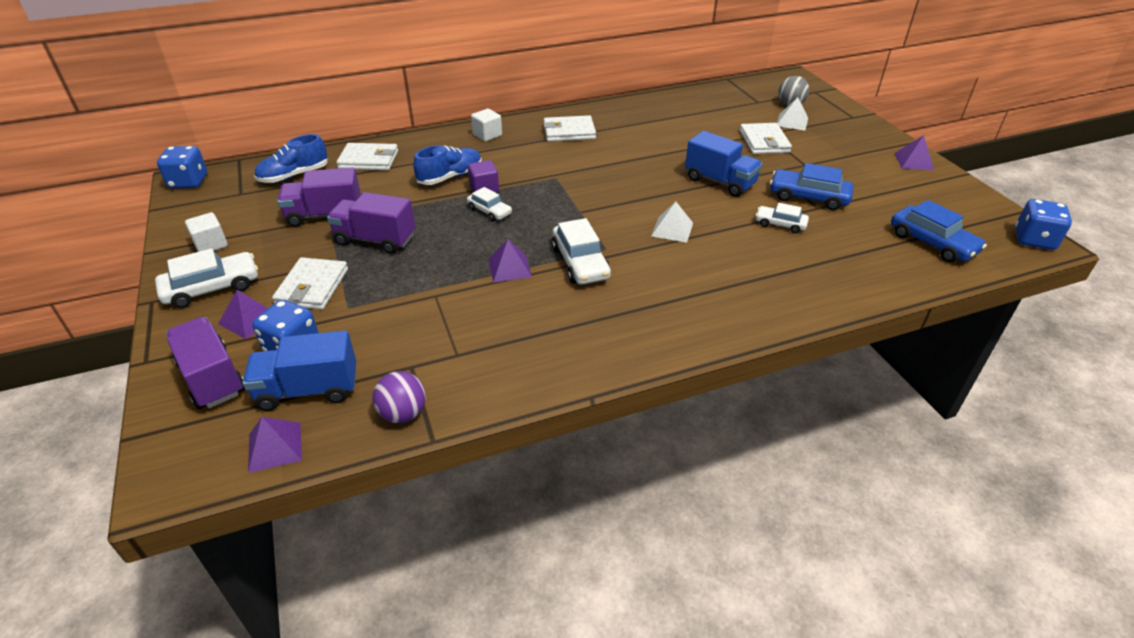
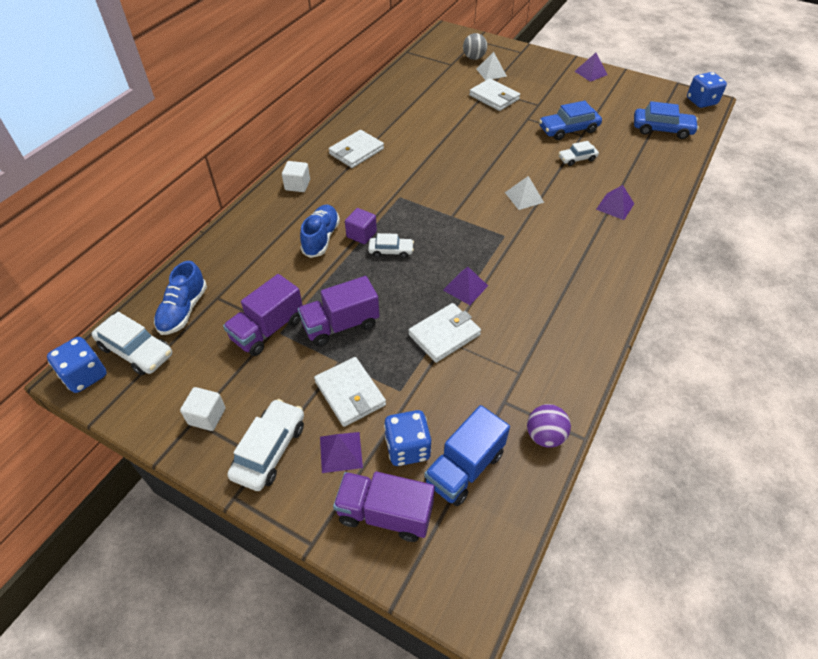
camera: 40 degrees left, 10 degrees up
purple pyramid [248,417,302,473] -> purple pyramid moved to [596,185,634,220]
white wallet [336,143,398,170] -> white wallet moved to [408,303,481,363]
white car [552,218,611,285] -> white car moved to [92,312,172,375]
blue truck [685,131,762,197] -> none

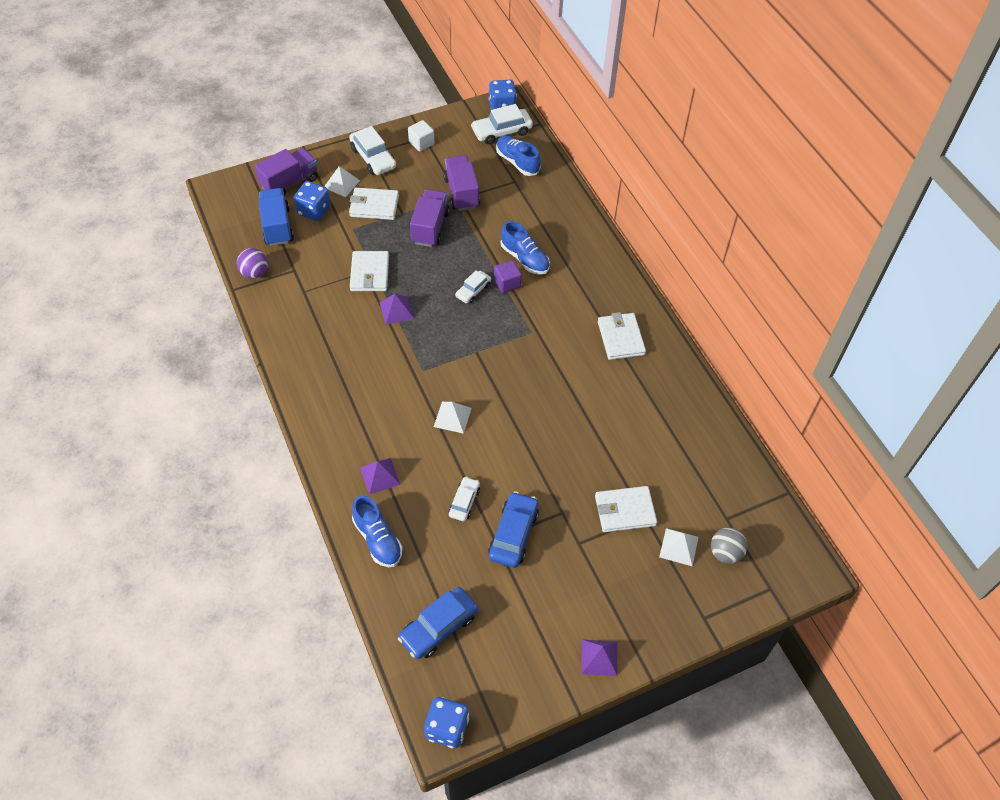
camera: 125 degrees right, 5 degrees up
white cube [282,161,310,192] -> none
purple pyramid [320,432,363,473] -> white pyramid [324,166,360,197]
none -> blue shoe [352,495,402,567]

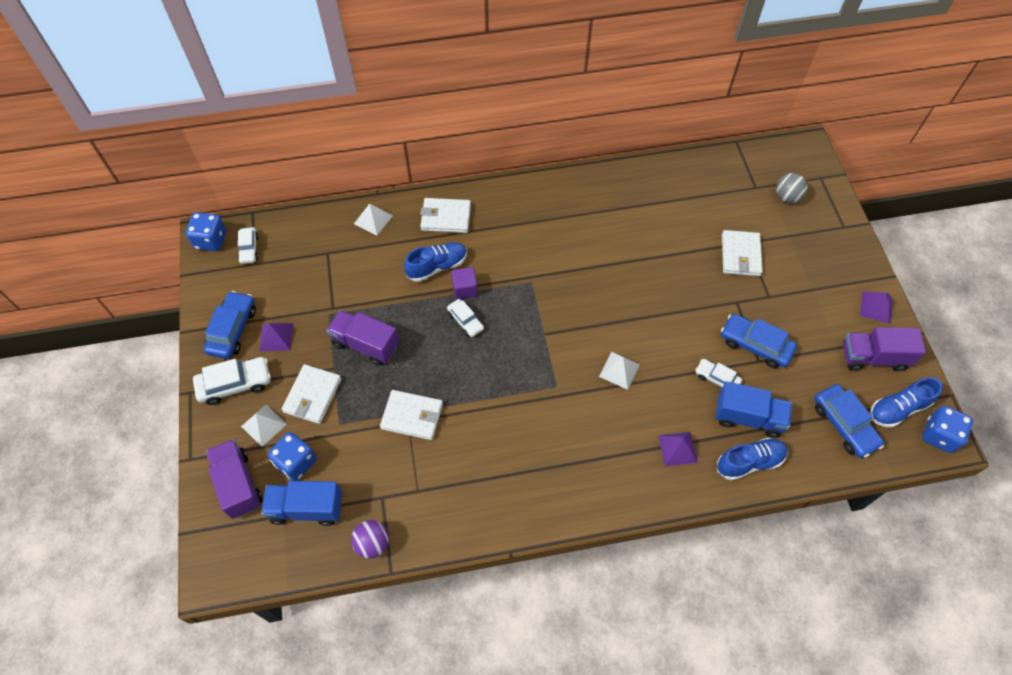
camera: 75 degrees left, 5 degrees up
purple pyramid [380,294,414,325] -> purple pyramid moved to [259,323,293,351]
white cube [408,120,435,152] -> blue car [203,291,256,359]
purple truck [443,155,480,211] -> purple truck moved to [843,327,926,371]
white car [471,104,533,144] -> white car [238,227,259,264], size x0.61
blue shoe [496,135,541,176] -> blue shoe moved to [870,377,943,428]
white wallet [598,312,646,360] -> white wallet moved to [420,198,471,233]
white pyramid [659,528,699,566] -> white pyramid moved to [354,204,393,235]
none -> blue truck [715,381,792,438]

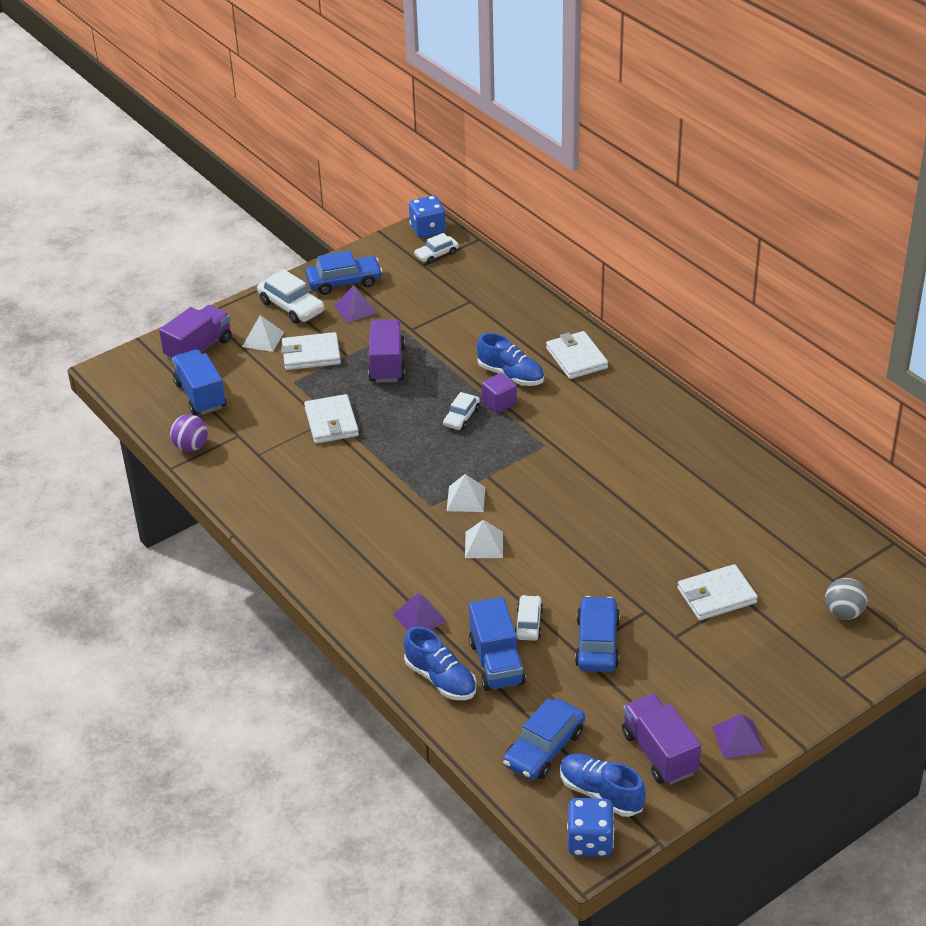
camera: 65 degrees right, 20 degrees down
blue dice [268,432,316,481] -> none
white pyramid [354,204,393,235] -> white pyramid moved to [447,474,485,512]

